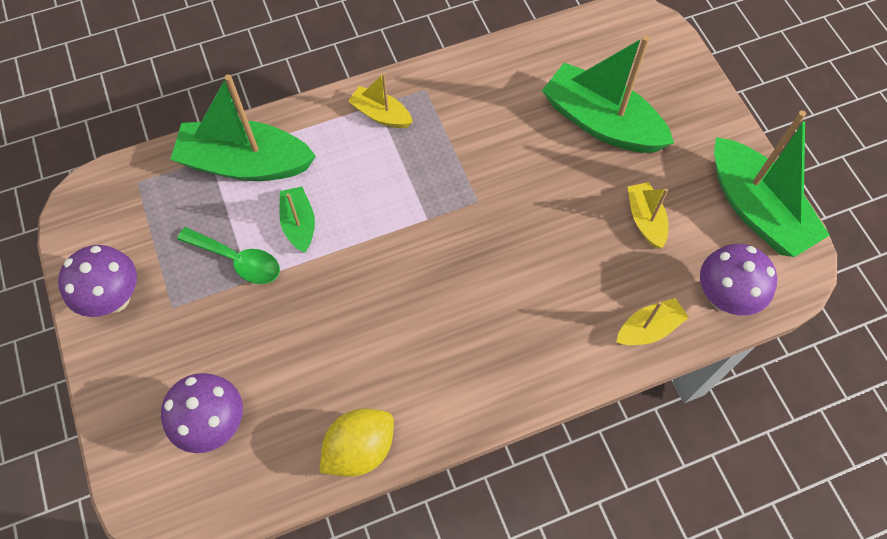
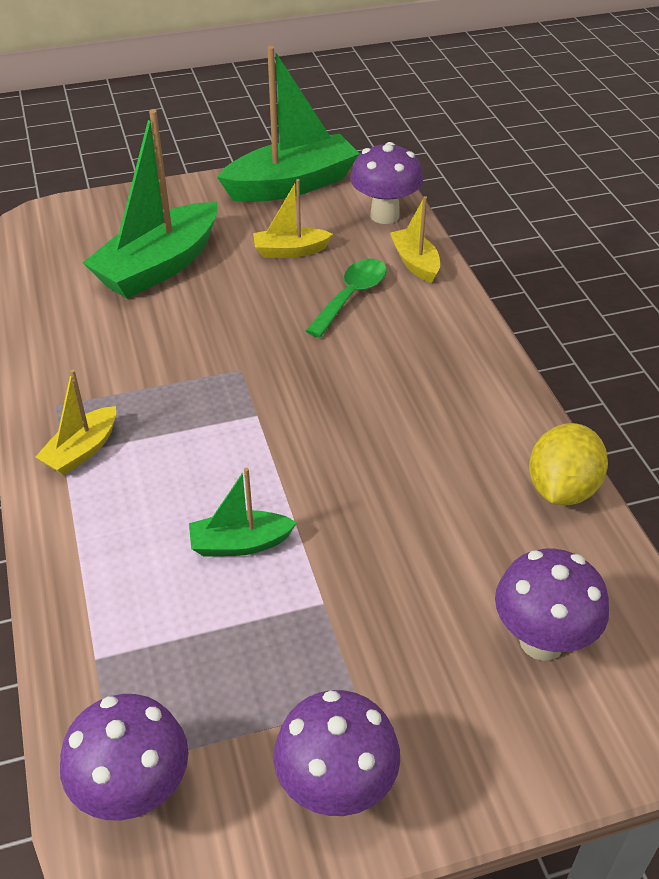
camera: 85 degrees left, 20 degrees down
green boat [170,74,316,181] -> none
green spoon [177,227,280,284] -> green spoon moved to [306,259,387,338]
yellow lemon [319,408,394,477] -> yellow lemon turned 60 degrees clockwise [529,423,608,505]
none -> purple mushroom [60,694,188,820]

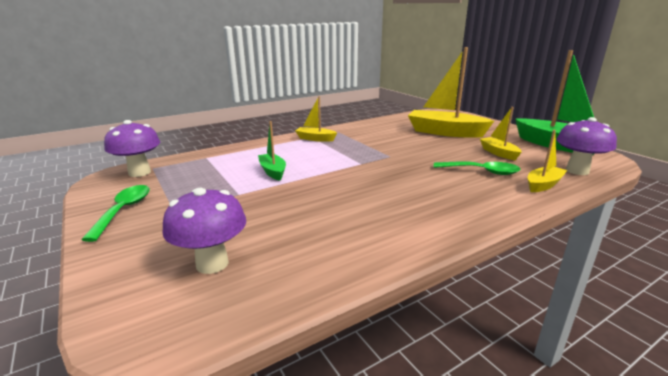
camera: 75 degrees right, 20 degrees down
green boat [83,109,217,299] -> yellow boat [408,47,494,138]
purple mushroom [273,690,400,816] -> green spoon [81,185,150,242]
yellow lemon [529,423,608,505] -> none

